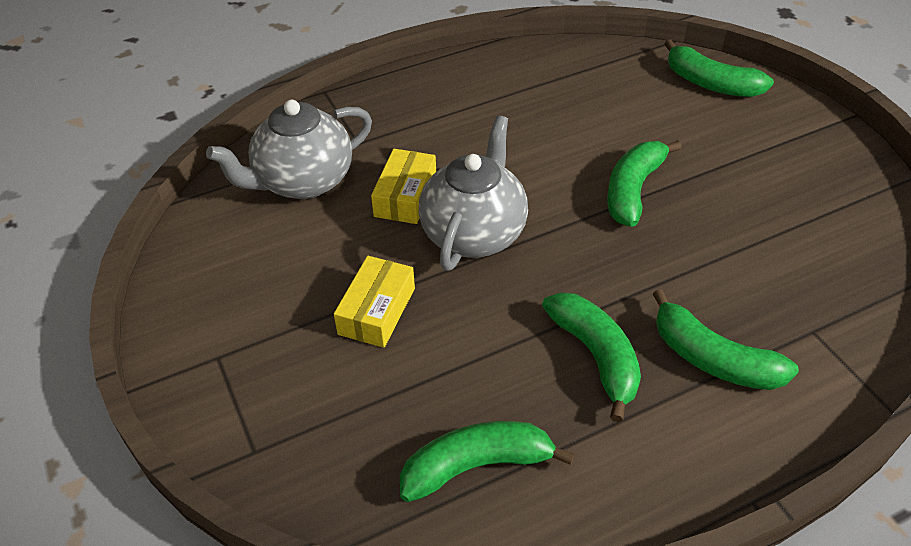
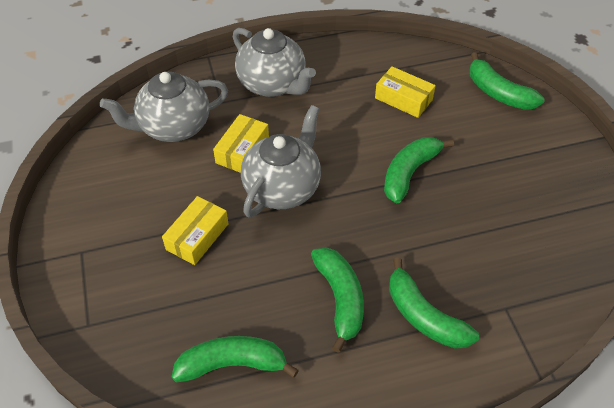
camera: 10 degrees right, 5 degrees up
none -> grey teapot [233,28,316,97]
none -> yellow box [375,66,436,118]

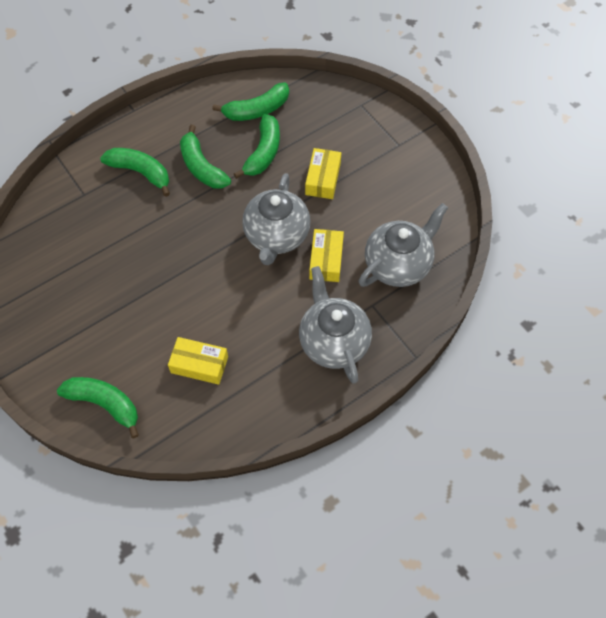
camera: 160 degrees right, 10 degrees up
grey teapot [233,28,316,97] -> grey teapot turned 45 degrees clockwise [299,266,372,384]
green banana [384,137,454,203] -> green banana moved to [234,114,280,179]

